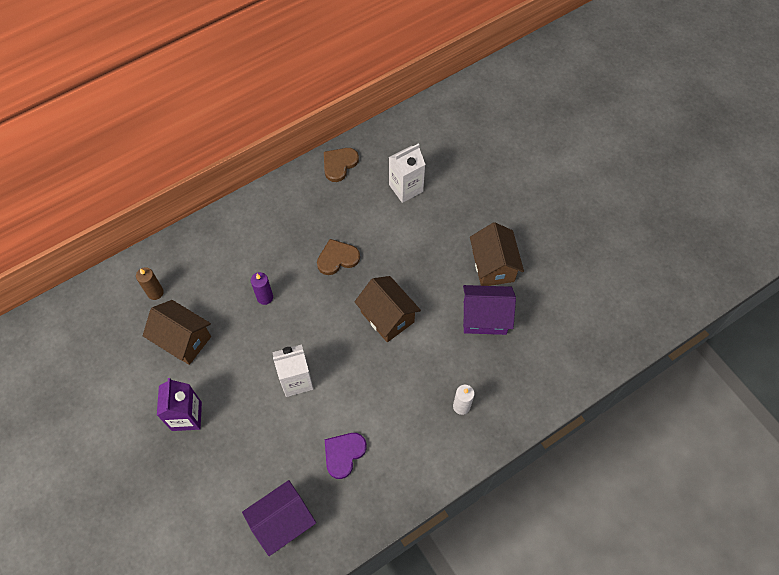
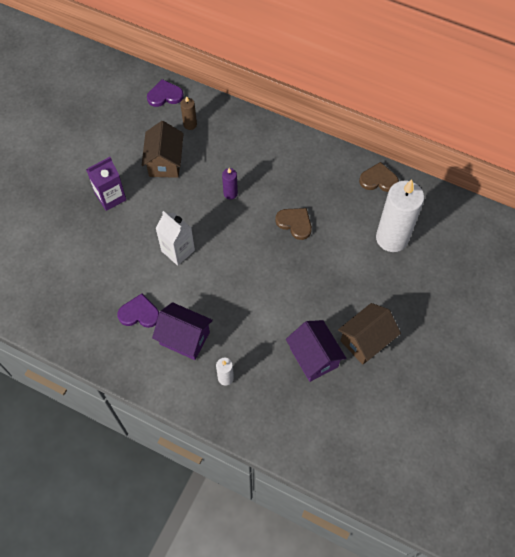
camera: 60 degrees right, 0 degrees up
purple house [242,480,316,556] -> purple house moved to [152,302,213,360]
brown house [354,276,421,342] -> none
white carton [389,143,426,203] -> white candle [376,180,424,252]
none -> purple heart [147,79,184,107]

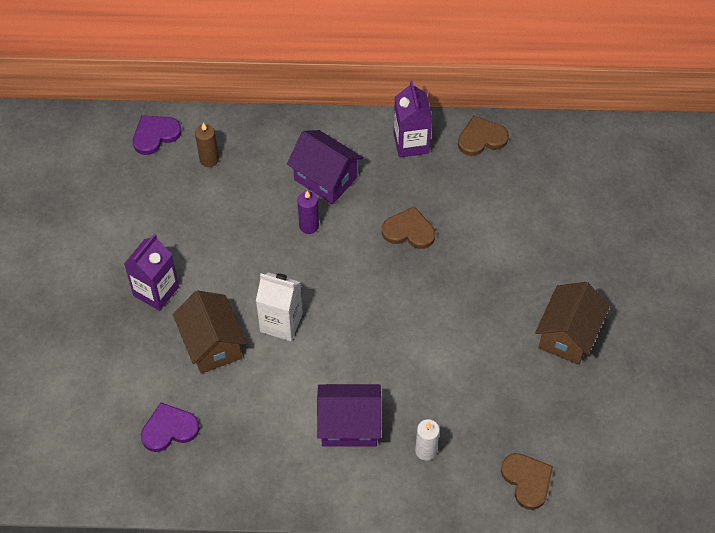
camera: 25 degrees left, 5 degrees down
purple heart [117,293,159,328] -> purple heart moved to [141,402,200,452]
brown house [142,121,184,178] -> brown house moved to [173,290,247,374]
purple house [286,320,346,382] -> purple house moved to [287,130,363,204]
white candle [376,180,424,252] -> none
none -> purple carton [394,81,432,158]
none -> brown heart [501,453,553,510]

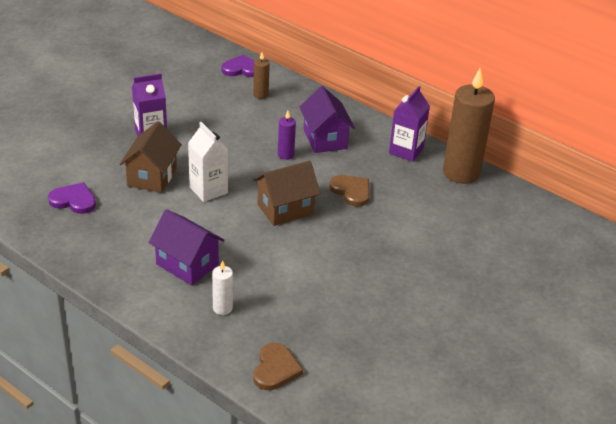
camera: 35 degrees right, 20 degrees down
brown heart [458,116,509,156] -> brown candle [443,68,495,184]
brown house [535,282,609,365] -> brown house moved to [253,161,321,226]

